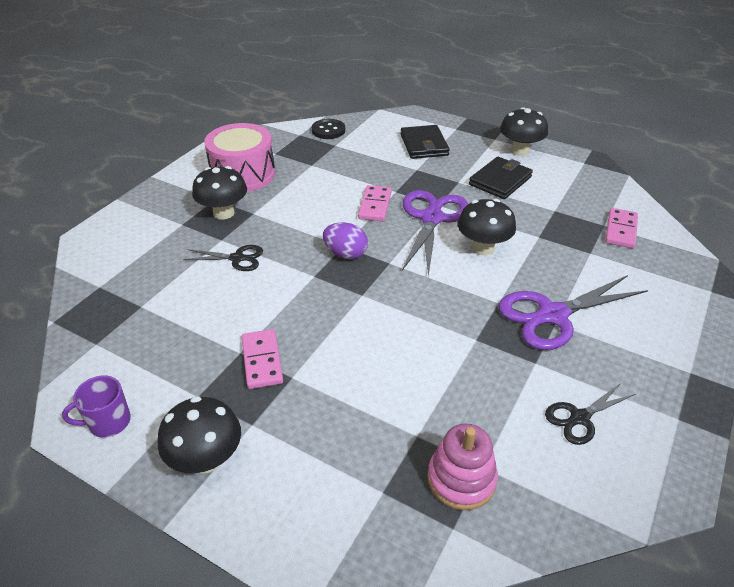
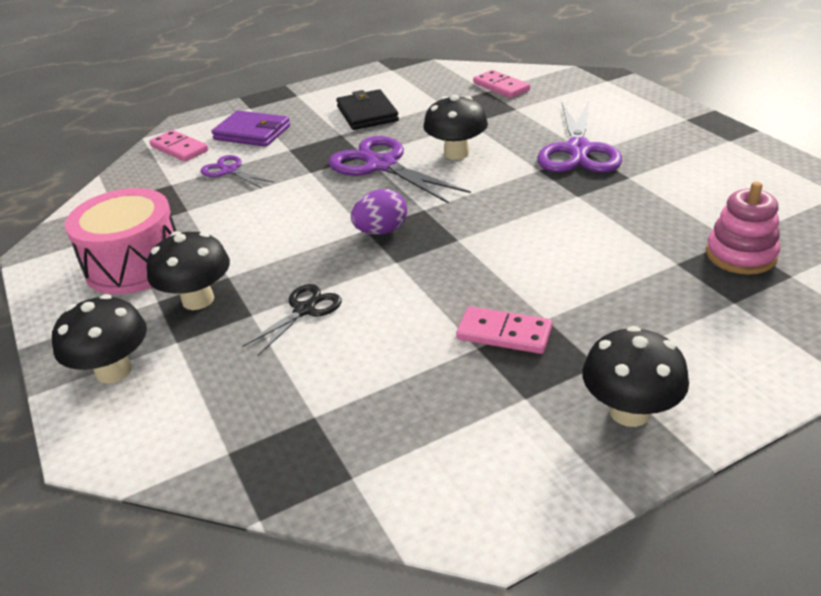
camera: 55 degrees left, 5 degrees down
purple mug [62,376,131,438] -> none
black button [312,119,345,139] -> none
pink domino [358,185,392,221] -> pink domino moved to [149,130,208,162]
black wallet [401,125,450,159] -> purple wallet [211,110,290,147]
black mushroom [500,107,548,156] -> black mushroom moved to [52,294,147,384]
black scissors [545,383,635,445] -> none
none -> purple scissors [200,155,274,188]

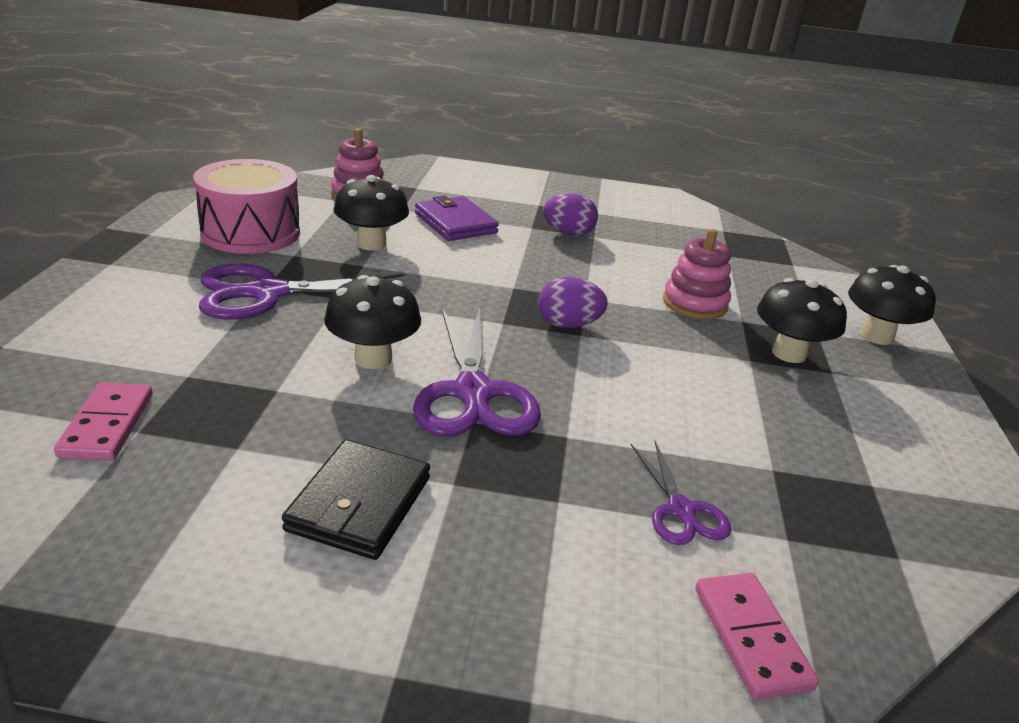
camera: 150 degrees left, 5 degrees down
pink drum [65,188,176,295] -> pink drum moved to [193,159,300,254]
purple wallet [211,110,290,147] -> purple wallet moved to [415,195,499,241]
black scissors [242,284,342,355] -> pink stacking toy [663,229,731,319]
pink domino [456,306,552,354] -> purple egg [543,193,598,236]
purple scissors [537,100,622,173] -> purple scissors turned 150 degrees counterclockwise [199,263,411,320]
black mushroom [582,326,689,427] -> black mushroom moved to [333,175,409,251]

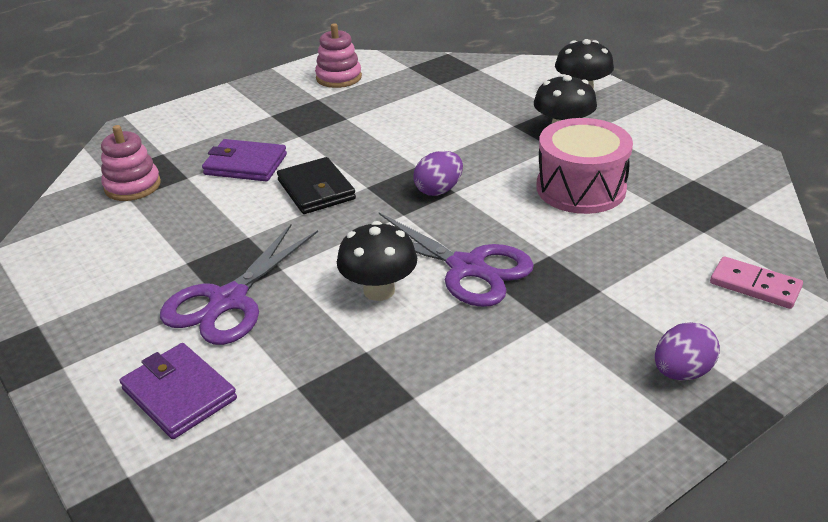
camera: 40 degrees left, 5 degrees up
pink domino [54,382,153,461] -> none
pink drum [193,159,300,254] -> pink drum moved to [536,118,633,214]
black wallet [282,440,430,560] -> black wallet moved to [277,157,356,214]
black mushroom [333,175,409,251] -> none
purple egg [543,193,598,236] -> purple egg moved to [655,322,720,381]
purple scissors [631,441,731,545] -> none
pink stacking toy [663,229,731,319] -> pink stacking toy moved to [315,23,362,88]
none -> purple wallet [120,343,237,439]

